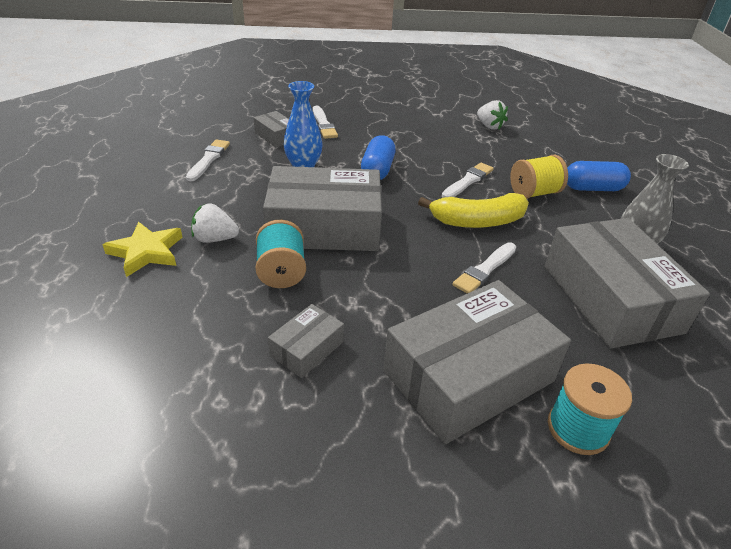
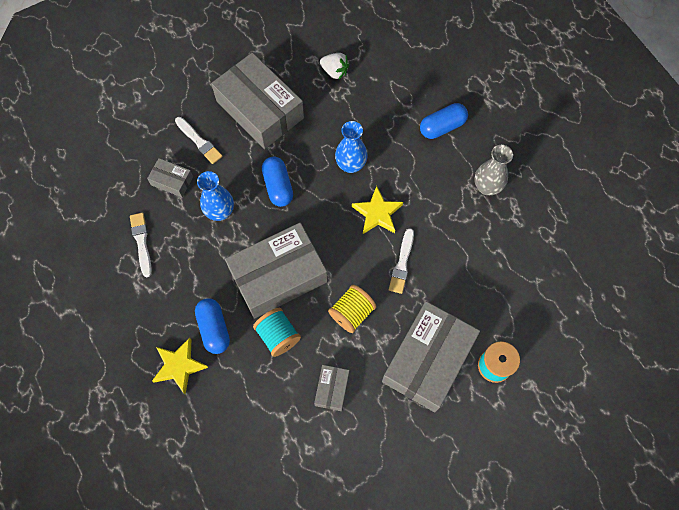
camera: 25 degrees left, 30 degrees up
white strawberry [191,204,239,243] -> blue capsule [195,298,230,354]
yellow banana [418,193,529,228] -> yellow star [352,186,403,234]
white brush [442,163,494,198] -> blue vase [335,121,368,173]
yellow spool [510,155,568,199] -> yellow spool moved to [328,285,377,333]
grey box [545,218,710,349] -> grey box moved to [211,53,304,149]

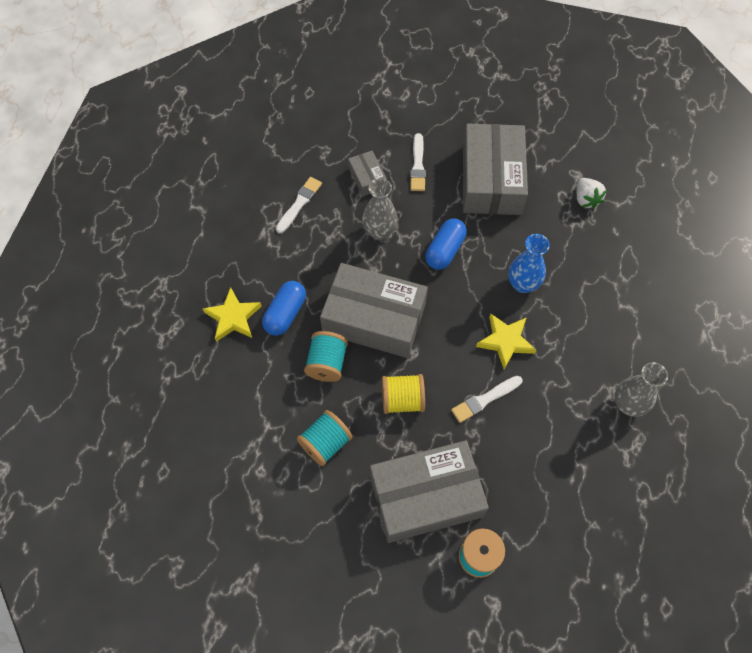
camera: 45 degrees right, 5 degrees down
blue vase [197,171,234,221] -> grey vase [362,178,398,240]
grey box [314,365,350,411] -> turquoise spool [297,410,353,466]
blue capsule [420,103,468,139] -> none

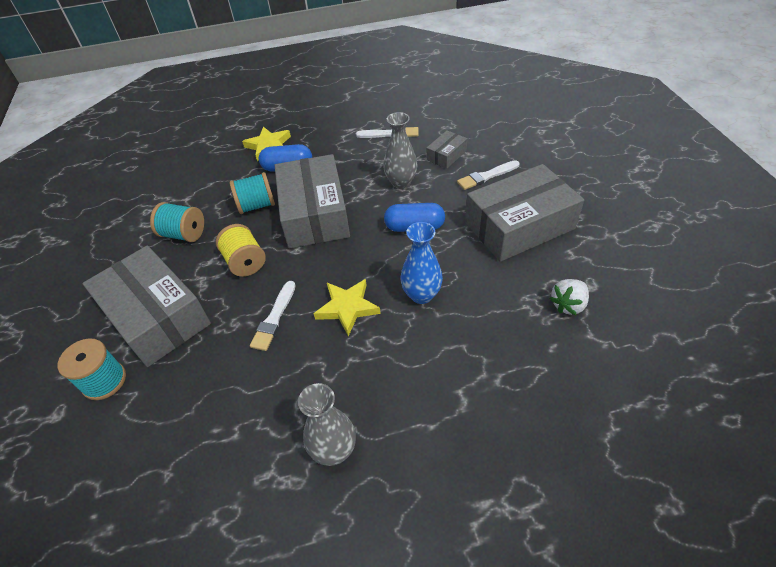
camera: 65 degrees right, 15 degrees down
white brush [451,376,523,423] -> white brush turned 105 degrees counterclockwise [250,281,296,351]

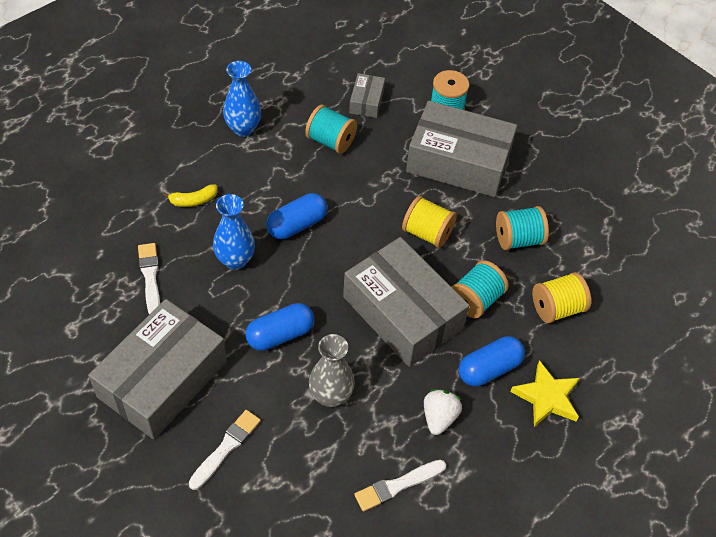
camera: 145 degrees right, 5 degrees up
white brush [250,281,296,351] -> white brush moved to [138,243,160,314]
grey vase [298,383,356,466] -> blue vase [223,61,261,137]
yellow star [314,279,381,336] -> blue capsule [266,193,327,239]
grey box [426,130,467,169] -> grey box moved to [349,73,385,118]
white strawberry [549,279,589,315] -> white strawberry moved to [424,389,462,435]
none -> yellow banana [163,184,218,207]
none -> turquoise spool [305,105,357,154]
none -> yellow spool [532,272,591,323]

